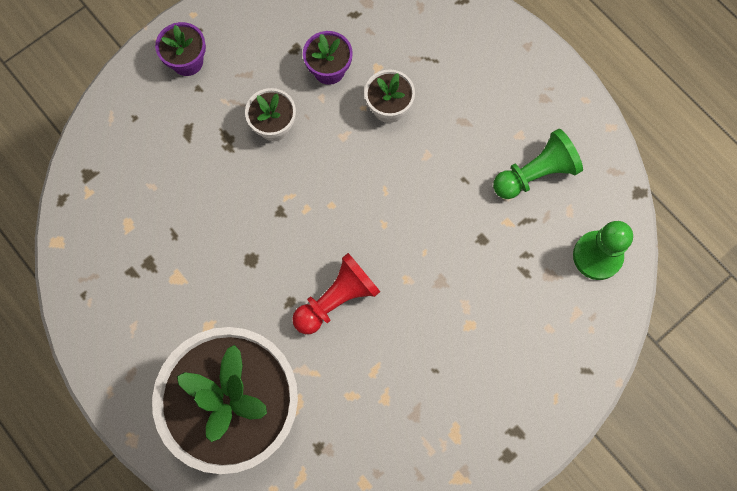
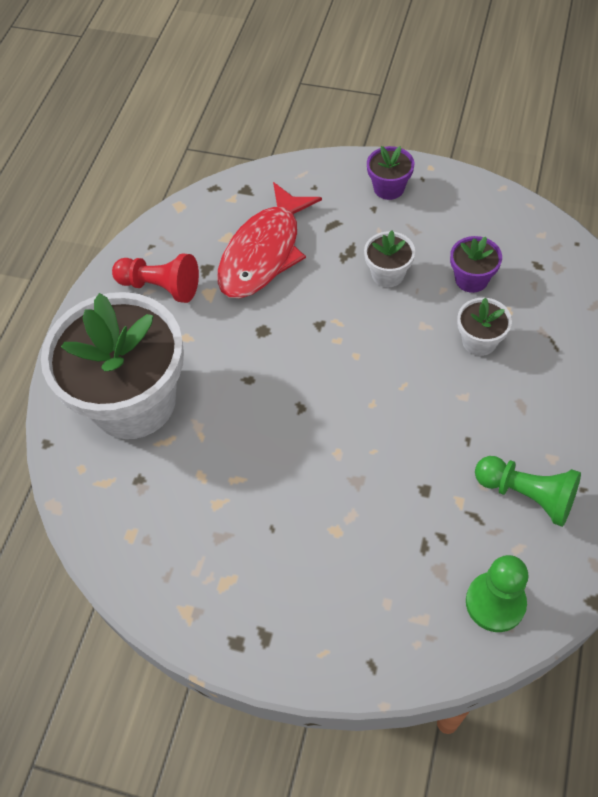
camera: 60 degrees right, 15 degrees down
red pawn [292,253,380,334] -> red pawn moved to [112,253,199,303]
none -> red fish [217,182,322,298]

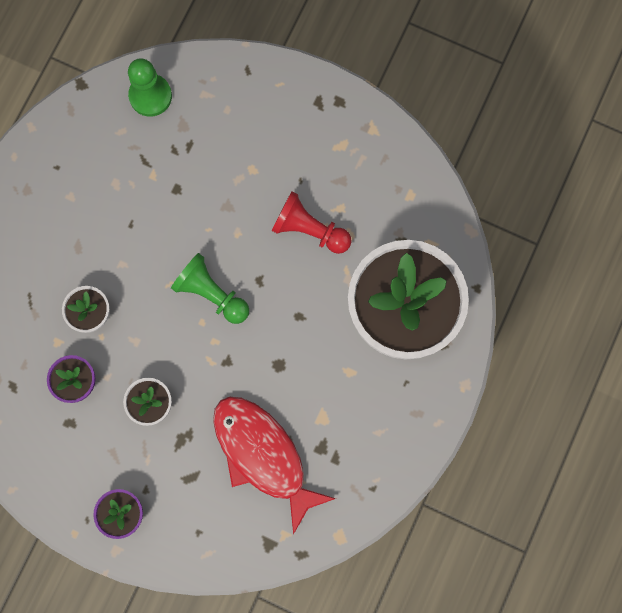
camera: 175 degrees left, 20 degrees up
red pawn [112,253,199,303] -> red pawn moved to [271,191,352,254]
red fish [217,182,322,298] -> red fish turned 75 degrees counterclockwise [213,397,336,535]
green pawn [475,456,581,527] -> green pawn moved to [171,253,249,324]

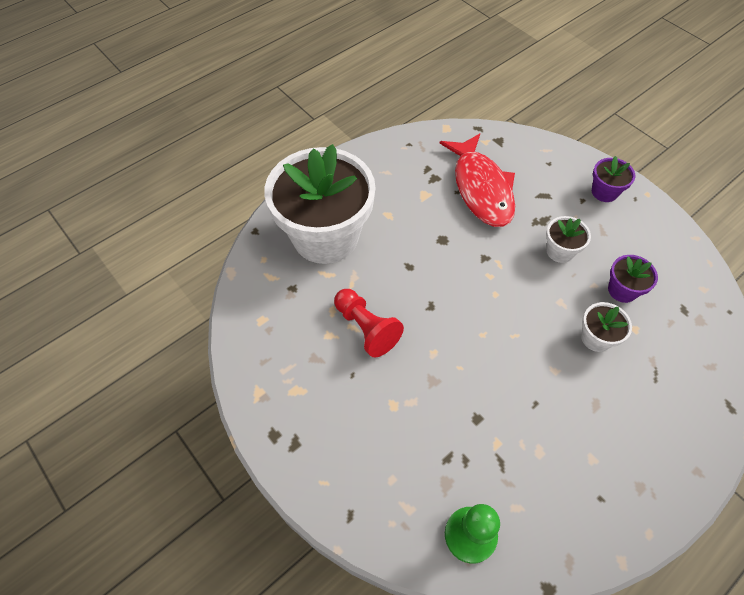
camera: 155 degrees left, 20 degrees down
green pawn [171,253,249,324] -> none

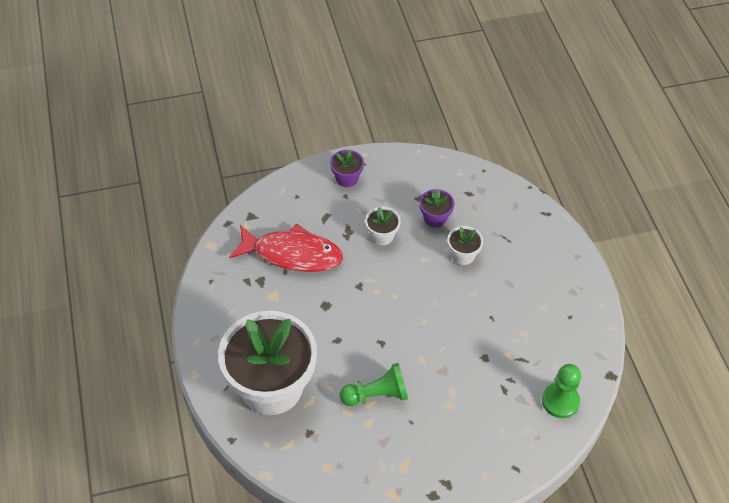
camera: 65 degrees left, 5 degrees down
red pawn [334,289,404,357] -> green pawn [340,363,408,406]

